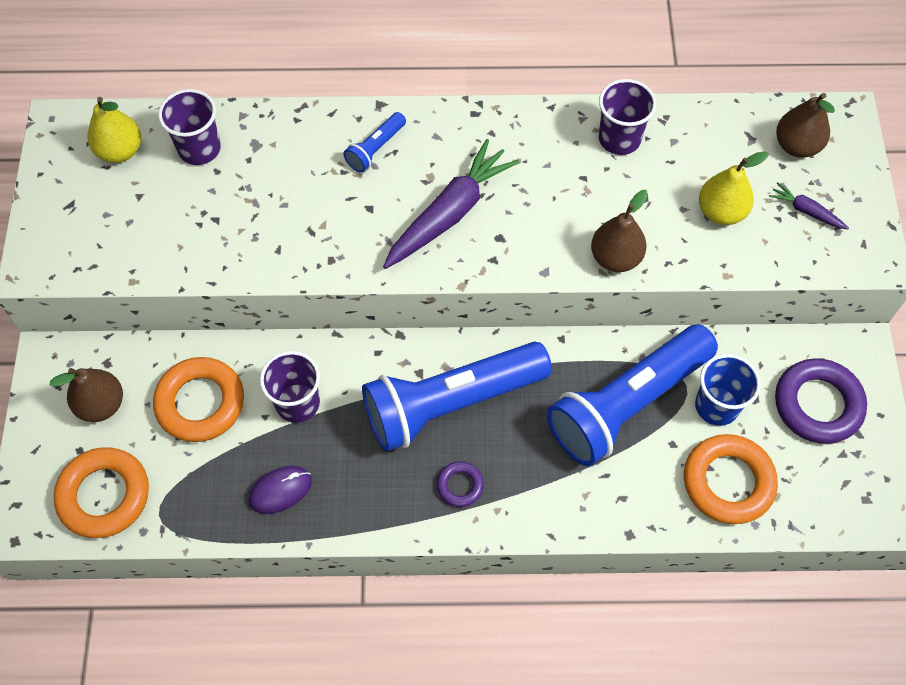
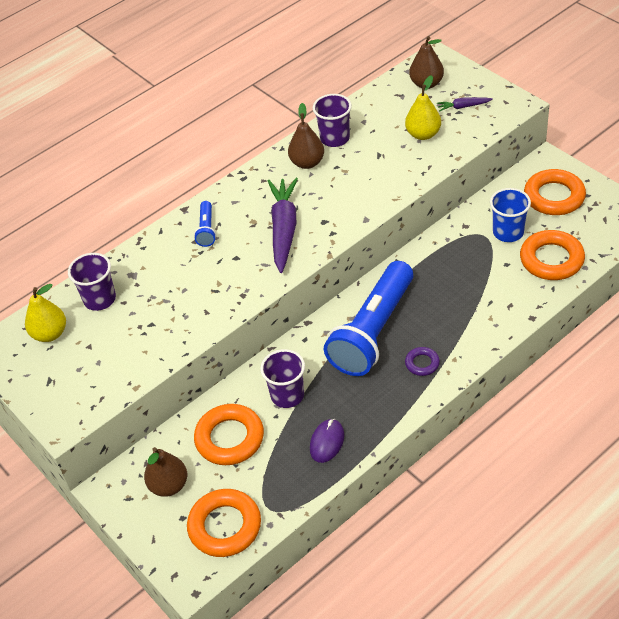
camera: 35 degrees left, 15 degrees down
blue flashlight [547,324,718,466] -> none
brown pear [591,190,648,272] -> brown pear moved to [288,103,324,169]
purple ring [775,358,867,444] -> orange ring [524,169,586,215]

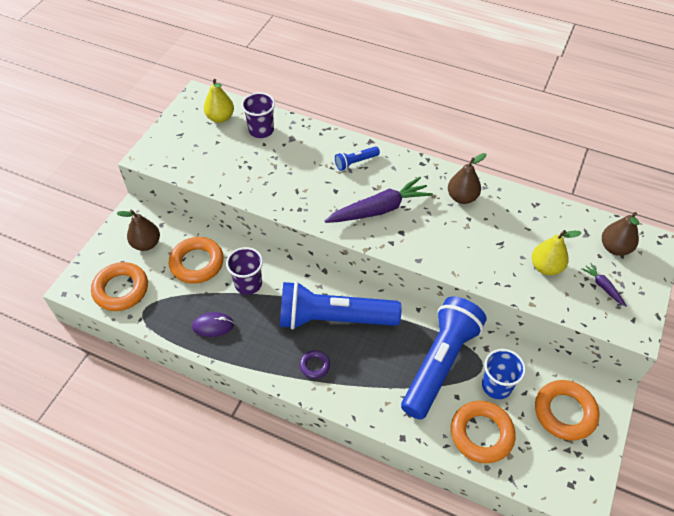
camera: 60 degrees right, 5 degrees up
purple cup [313,94,352,147] -> none
none -> blue flashlight [401,296,487,419]

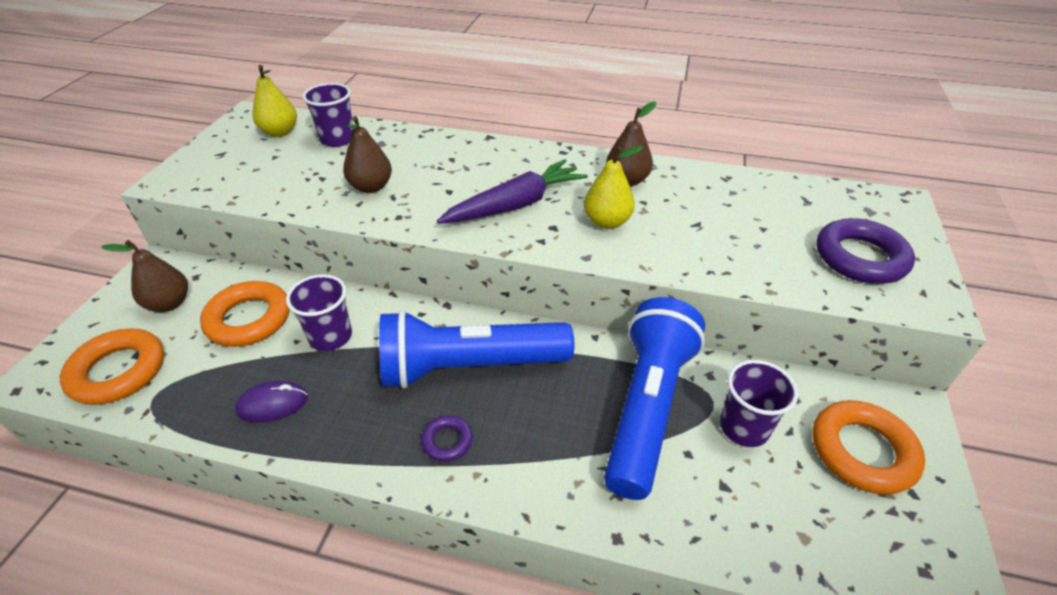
camera: 10 degrees left, 10 degrees down
blue flashlight [335,146,380,171] -> none
orange ring [451,401,516,463] -> none
blue cup [482,349,526,399] -> purple cup [720,360,798,447]
yellow pear [532,230,581,276] -> yellow pear moved to [584,146,643,229]
purple carrot [581,263,627,307] -> purple ring [816,218,915,284]
brown pear [602,212,639,256] -> brown pear moved to [343,116,392,193]

